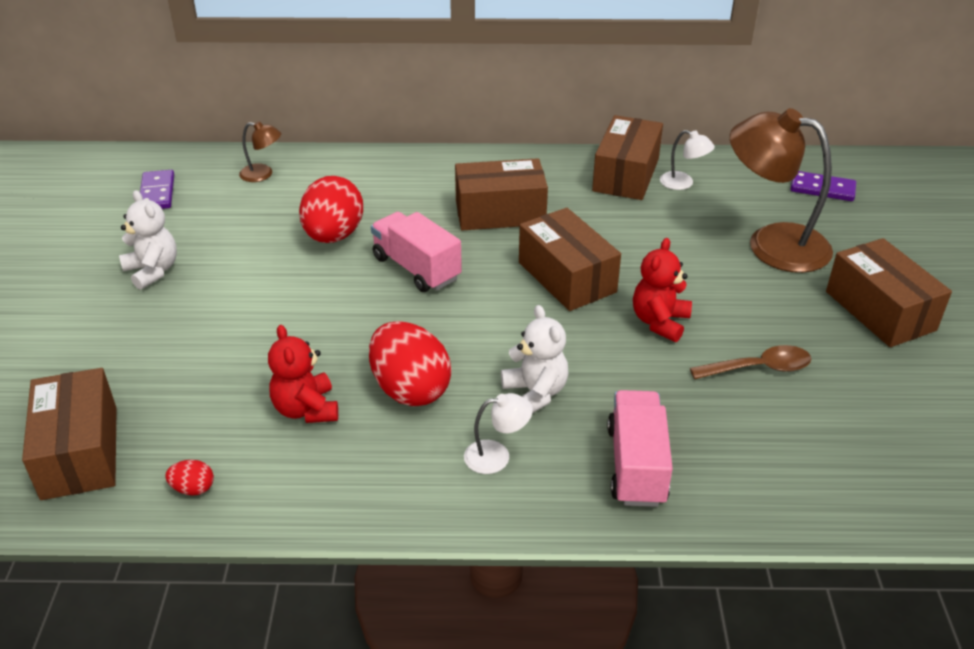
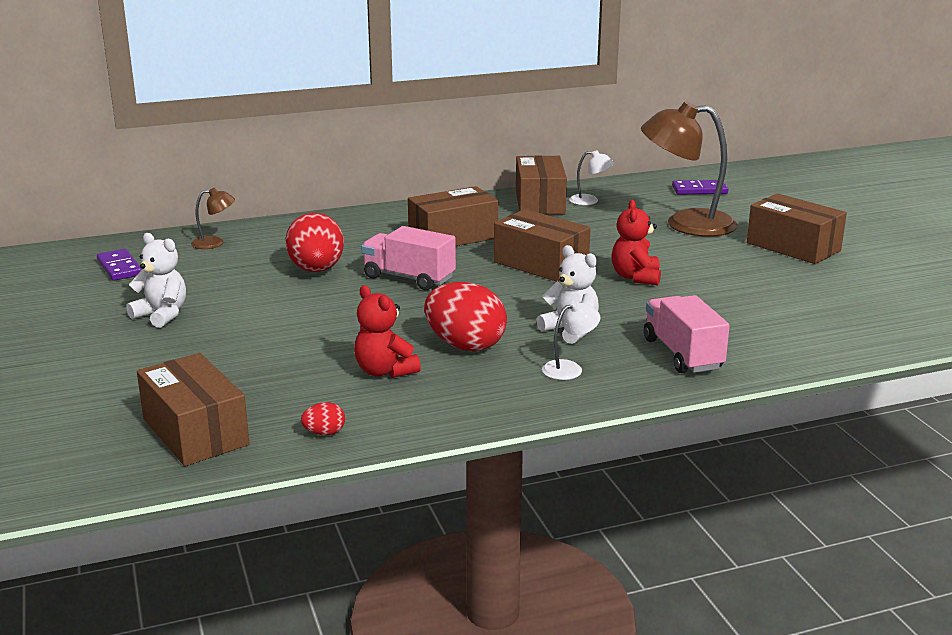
camera: 20 degrees left, 15 degrees down
brown spoon [690,345,811,379] -> none

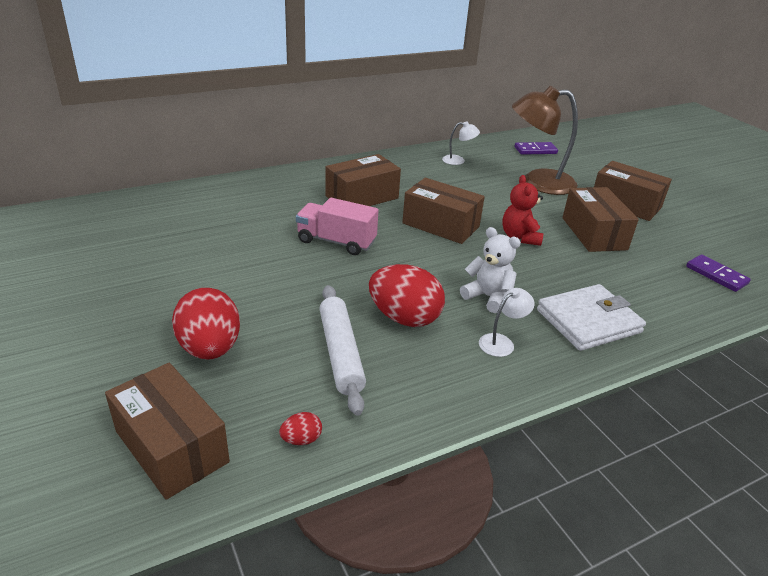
camera: 10 degrees left, 10 degrees up
purple domino [97,249,142,281] -> purple domino moved to [686,254,751,292]
white teddy bear [126,233,186,328] -> none
brown lamp [191,188,235,249] -> none
red egg [285,213,344,272] -> red egg moved to [172,288,240,360]
red teddy bear [354,285,421,378] -> white rolling pin [319,285,366,416]
brown box [516,155,567,215] -> brown box moved to [562,187,639,252]
pink truck [644,295,730,373] -> white wallet [537,284,646,351]

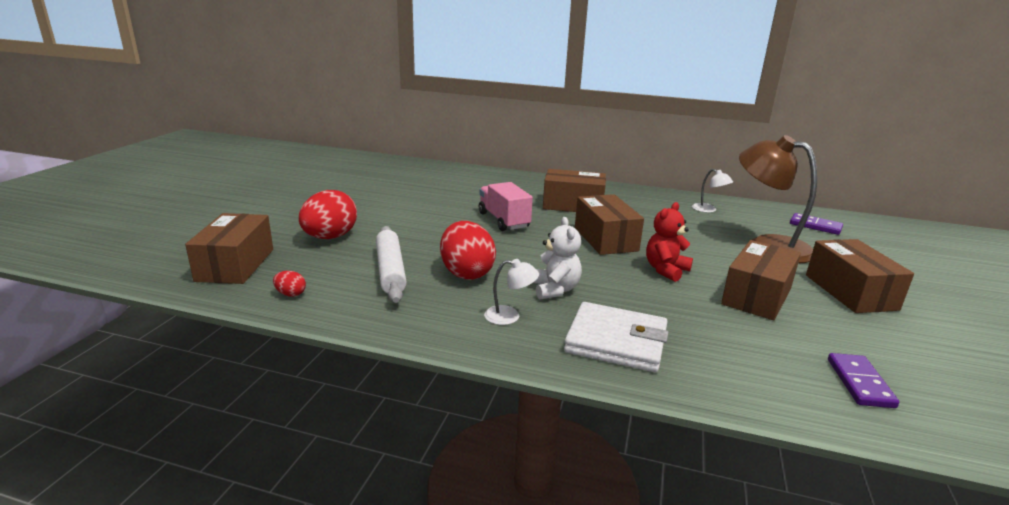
camera: 45 degrees right, 10 degrees down
white rolling pin [319,285,366,416] -> white rolling pin turned 45 degrees counterclockwise [376,226,407,303]

